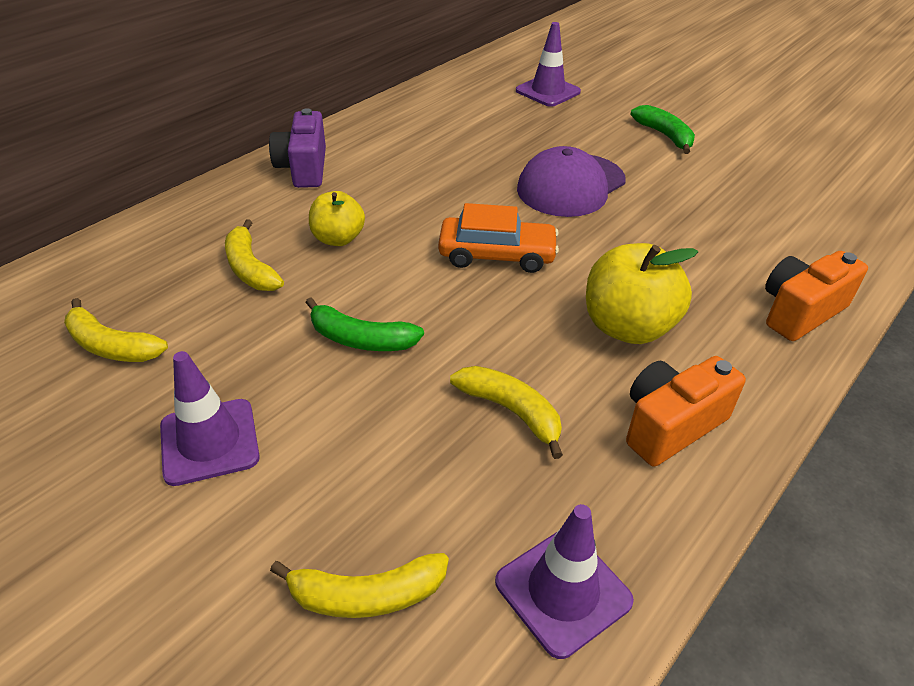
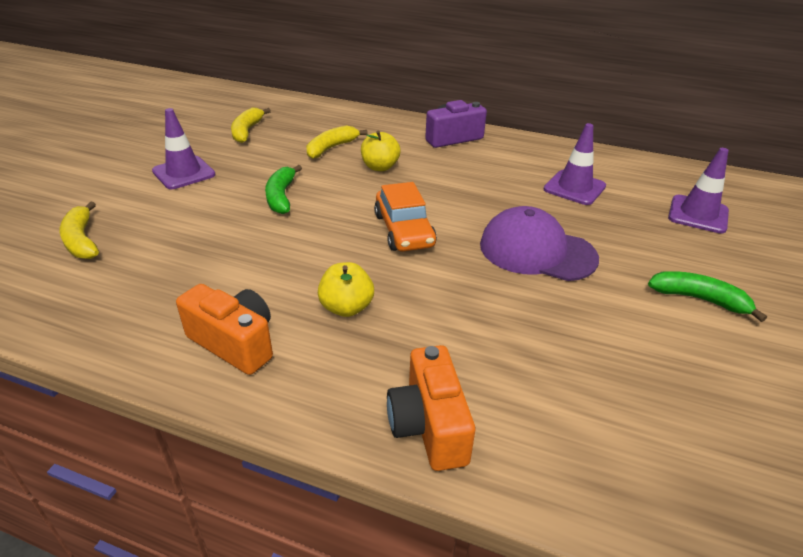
camera: 70 degrees right, 5 degrees down
yellow banana [450,366,563,459] -> none
purple traffic cone [495,504,634,659] -> purple traffic cone moved to [544,123,606,205]
yellow apple [586,243,698,344] -> yellow apple [318,262,374,317], size x0.63
green banana [630,105,695,154] -> green banana turned 105 degrees counterclockwise [648,271,767,322]
orange camera [765,251,868,341] -> orange camera turned 135 degrees counterclockwise [387,345,475,471]

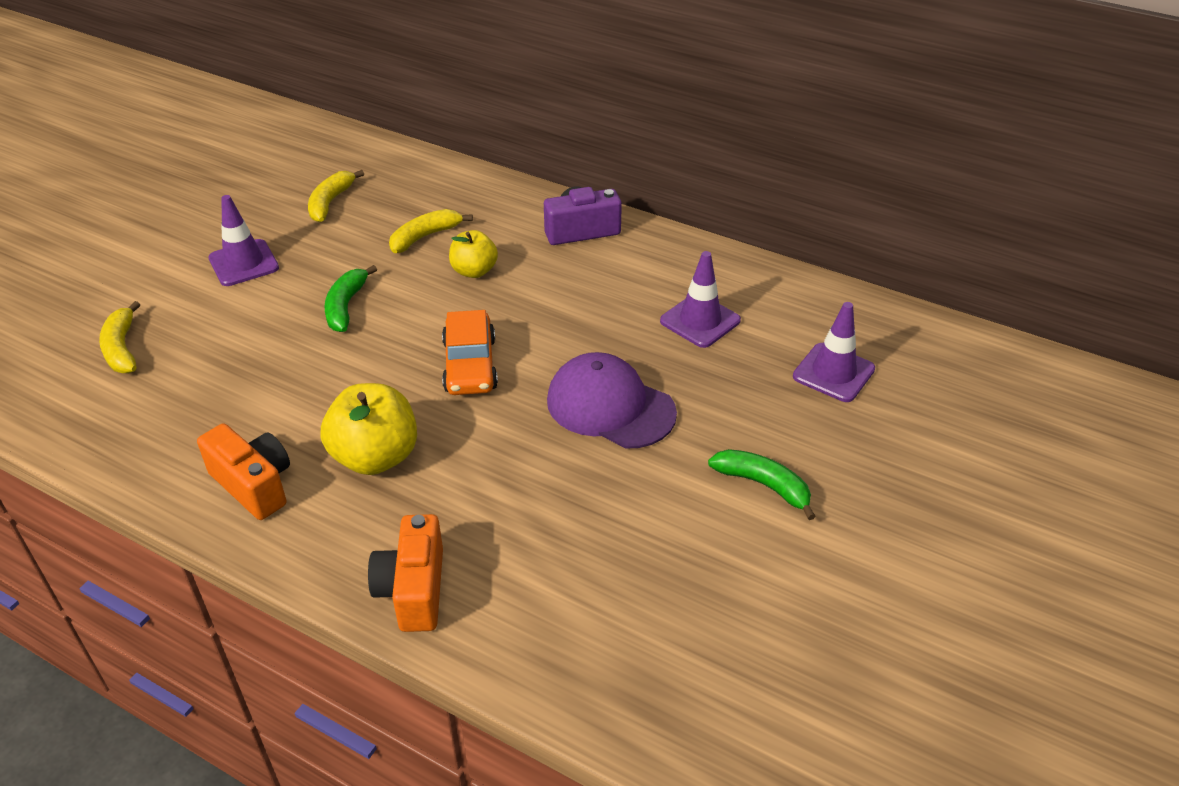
camera: 10 degrees right, 5 degrees up
yellow apple [318,262,374,317] -> yellow apple [320,383,417,475], size x1.60

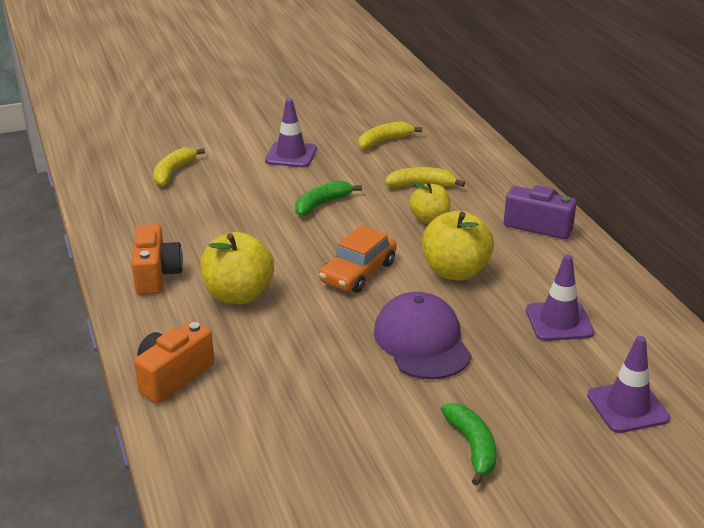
camera: 40 degrees right, 10 degrees down
none -> yellow apple [422,211,494,280]

